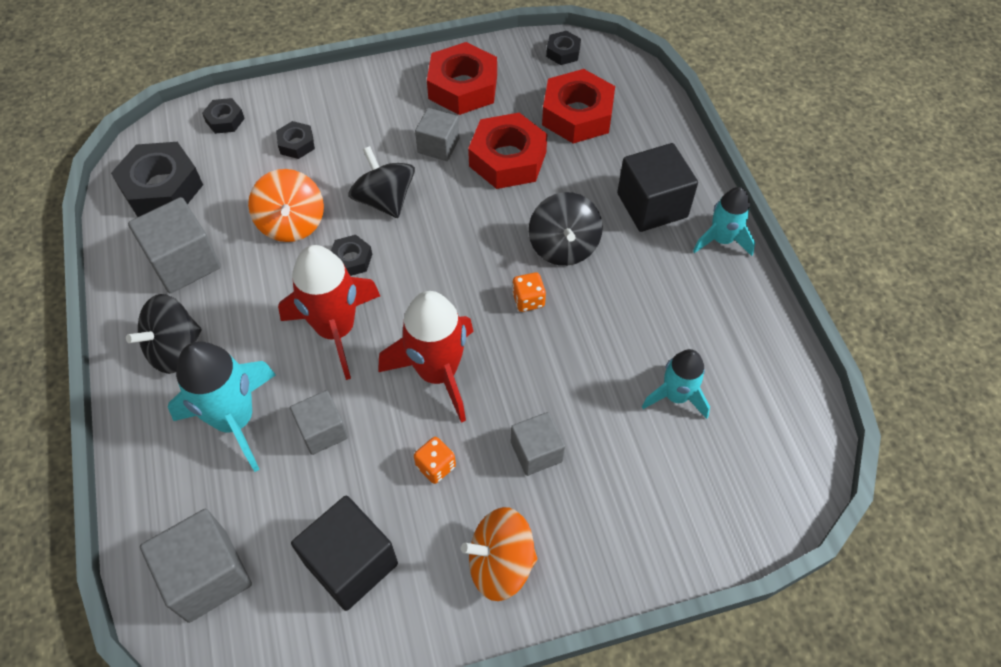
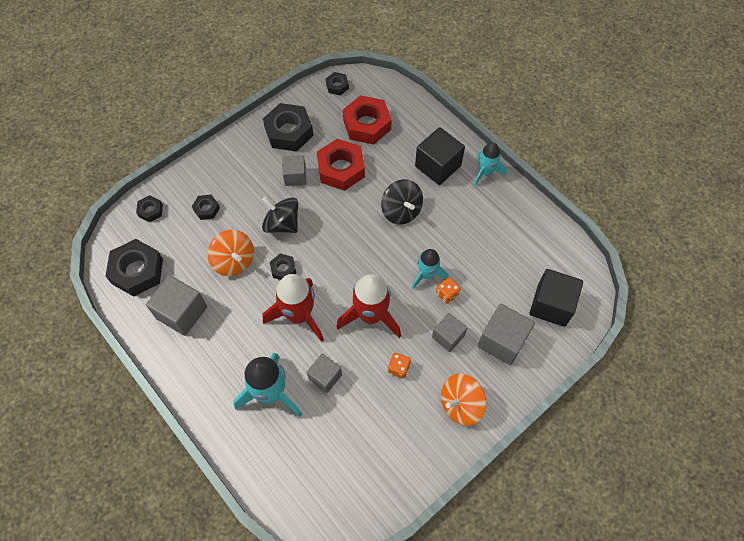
camera: 25 degrees left, 5 degrees up
black spinning top [126,294,202,374] -> none
grey cube [140,509,252,623] -> grey cube moved to [478,304,535,365]
black cube [291,496,398,611] -> black cube moved to [529,269,583,327]
red nut [427,42,497,115] -> black nut [263,103,313,152]
orange dice [512,272,546,312] -> orange dice moved to [436,277,460,304]
turquoise rocket [642,349,710,419] -> turquoise rocket moved to [412,249,449,289]

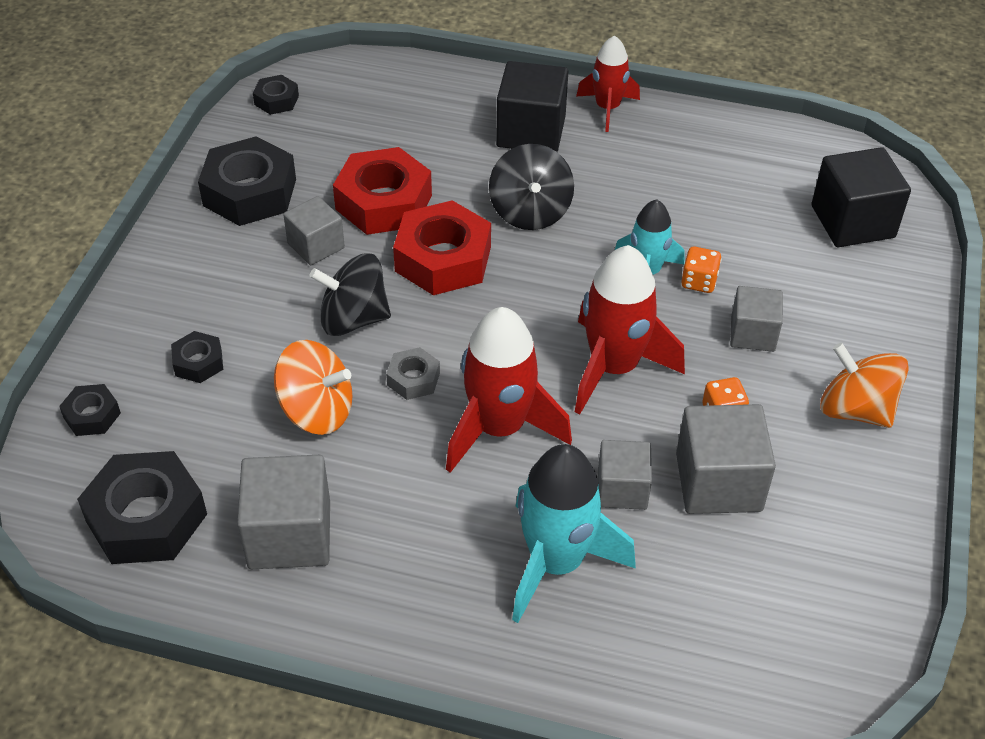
camera: 35 degrees left, 15 degrees down
black nut [270,253,296,280] -> grey nut [386,347,440,400]
red nut [343,95,392,144] -> red nut moved to [393,200,491,295]
black spinning top [381,179,423,225] -> black spinning top turned 60 degrees clockwise [489,144,574,230]
orange spinning top [441,374,486,426] -> orange spinning top turned 105 degrees clockwise [820,343,908,428]
turquoise rocket [474,142,507,186] -> red rocket [576,35,640,132]
grey cube [478,304,535,365] -> grey cube moved to [676,404,776,514]

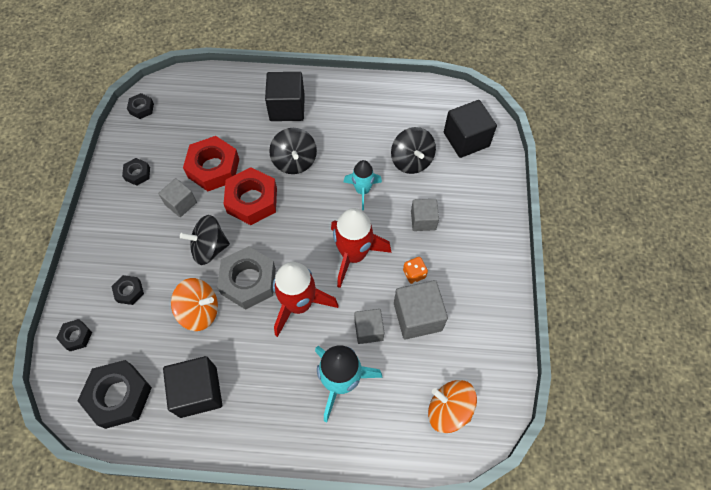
camera: 10 degrees left, 15 degrees up
black nut [198,136,296,226] -> black nut [122,158,150,186], size x0.50
grey cube [237,455,330,569] -> black cube [163,356,222,418]
grey nut [386,347,440,400] -> grey nut [217,246,276,310], size x2.00
red rocket [576,35,640,132] -> none
orange dice [681,247,721,293] -> none
orange spinning top [820,343,908,428] -> orange spinning top moved to [428,380,477,433]
none -> black spinning top [391,127,436,174]

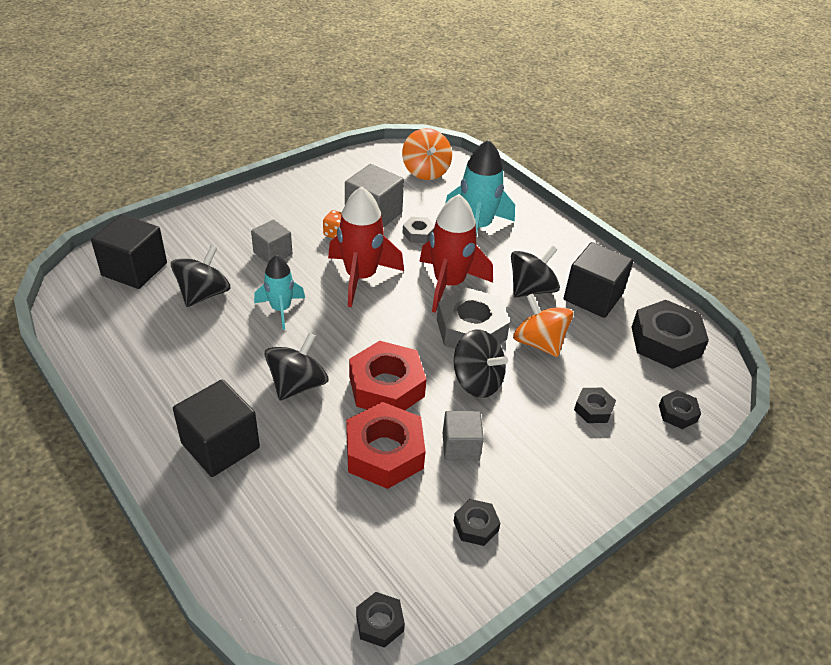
camera: 135 degrees left, 20 degrees down
grey cube [355,309,385,344] -> grey nut [403,217,435,243]
none -> black spinning top [511,245,560,298]

